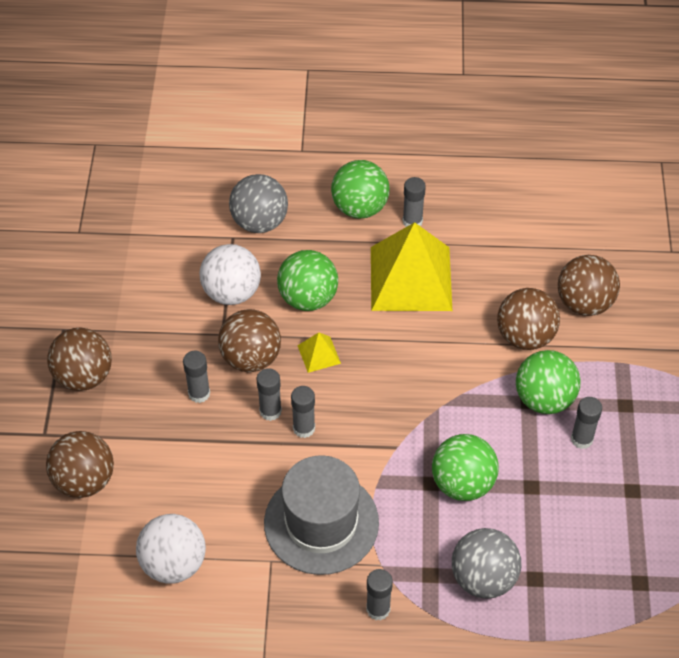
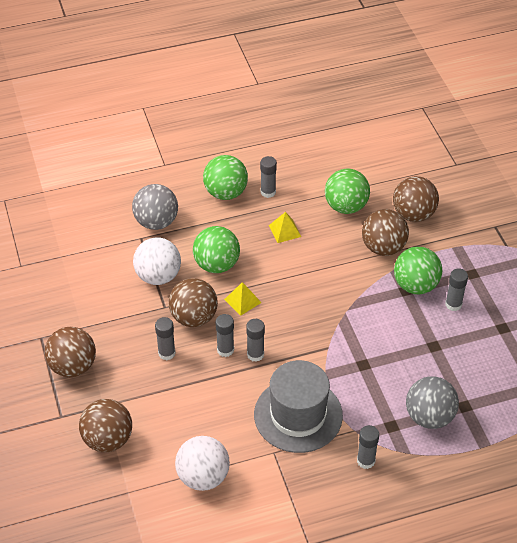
camera: 20 degrees left, 5 degrees down
yellow pyramid [371,222,452,311] -> yellow pyramid [269,212,301,243], size x0.42
green ball [432,434,499,501] -> green ball moved to [325,169,370,214]

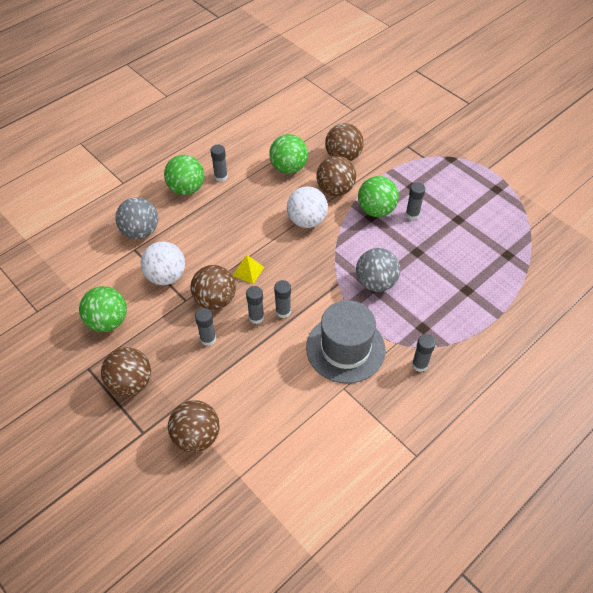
camera: 25 degrees left, 5 degrees up
white ball [175,436,230,491] -> white ball moved to [287,186,328,228]
green ball [193,226,240,273] -> green ball moved to [79,286,127,332]
yellow pyramid [269,212,301,243] -> none
grey ball [406,376,459,429] -> grey ball moved to [356,248,400,292]

